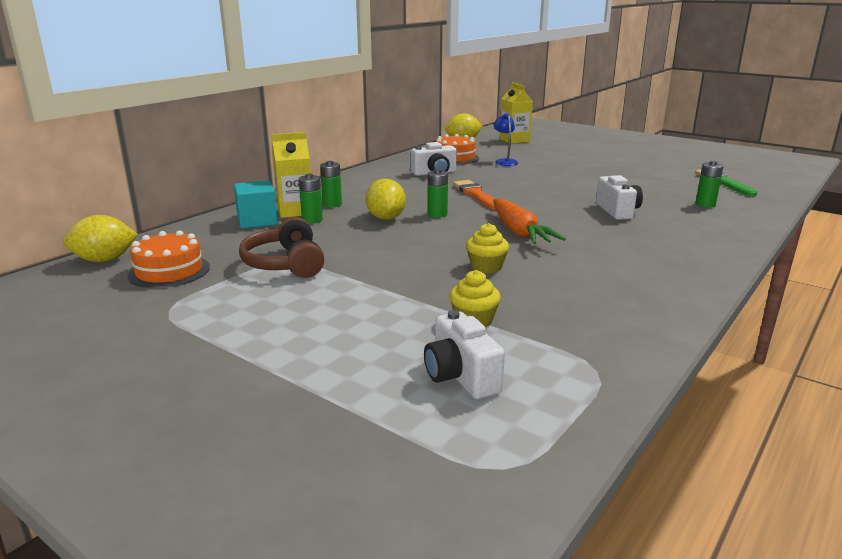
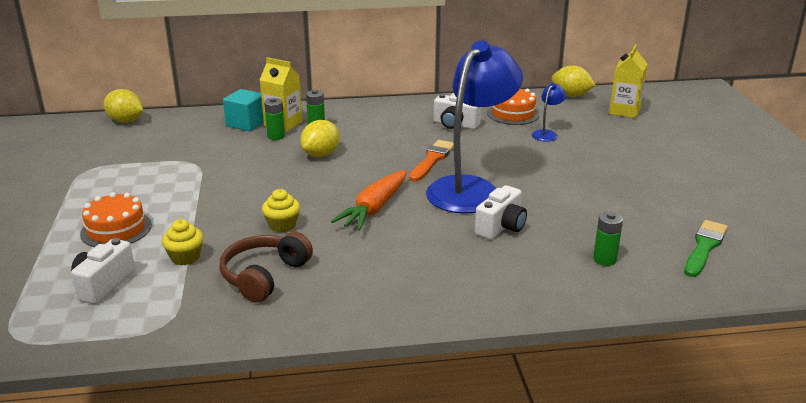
camera: 45 degrees right, 5 degrees up
orange cake [127,230,210,288] -> orange cake moved to [80,192,152,247]
brown headphones [239,217,324,278] -> brown headphones moved to [220,232,313,303]
green battery [427,169,448,218] -> none
none -> blue lamp [426,41,523,214]

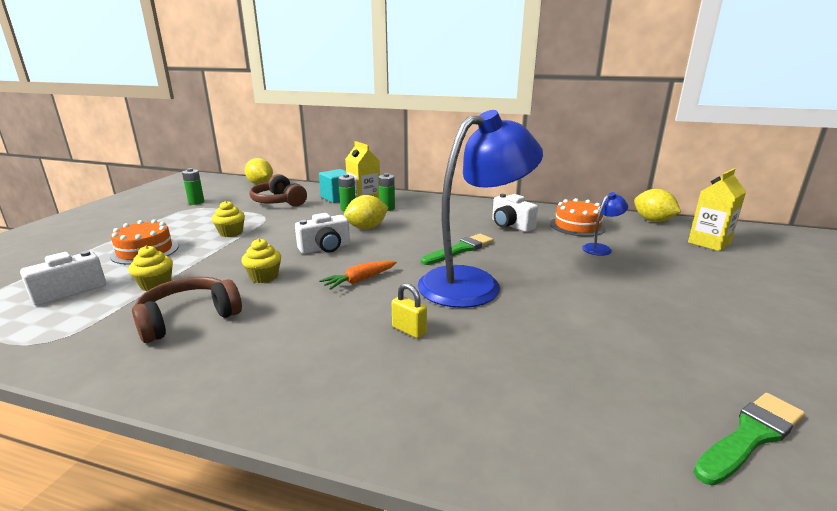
camera: 25 degrees right, 5 degrees down
orange carrot [331,170,407,230] -> orange carrot [319,261,397,290], size x0.64
orange brush [409,140,454,182] -> green brush [421,234,494,265]
white camera [475,185,527,240] -> white camera moved to [295,213,350,254]
green battery [593,212,623,266] -> green battery moved to [182,168,204,205]
none -> yellow cupcake [212,201,245,237]
none -> brown headphones [249,174,307,207]
none -> yellow padlock [392,283,427,338]

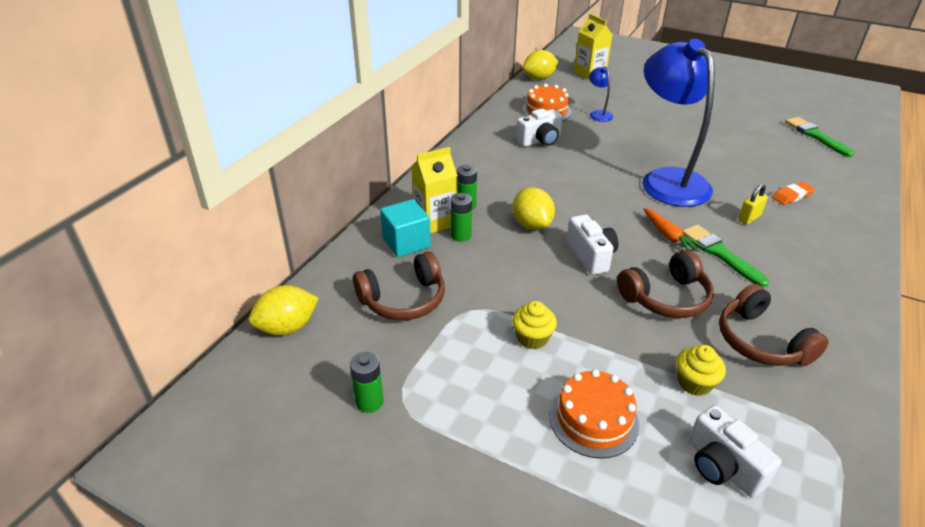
camera: 80 degrees left, 15 degrees up
yellow cupcake [242,239,281,283] -> brown headphones [617,250,714,318]
green brush [421,234,494,265] -> green brush moved to [683,225,769,287]
none -> orange eraser [772,182,815,205]

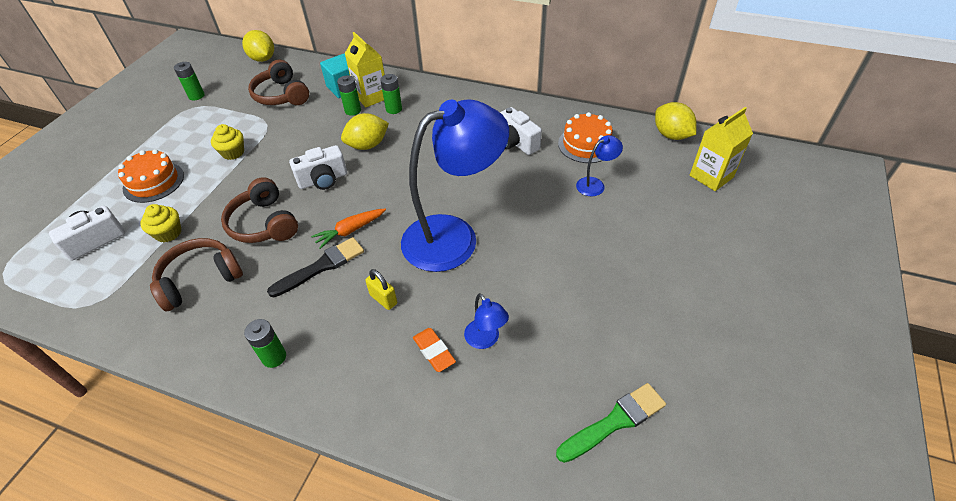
camera: 85 degrees right, 10 degrees up
green brush [683,225,769,287] -> black brush [267,237,364,297]
none -> green battery [244,319,286,368]
none -> blue lamp [464,293,509,349]

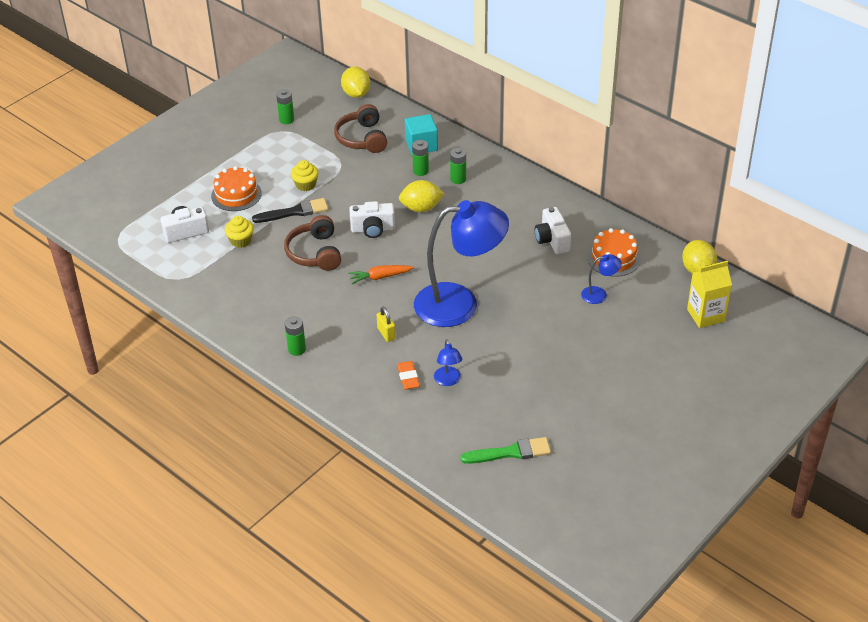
camera: 20 degrees right, 5 degrees down
brown headphones [150,238,243,311] -> none
black brush [267,237,364,297] -> black brush moved to [252,198,328,223]
yellow carton [345,32,385,107] -> none

